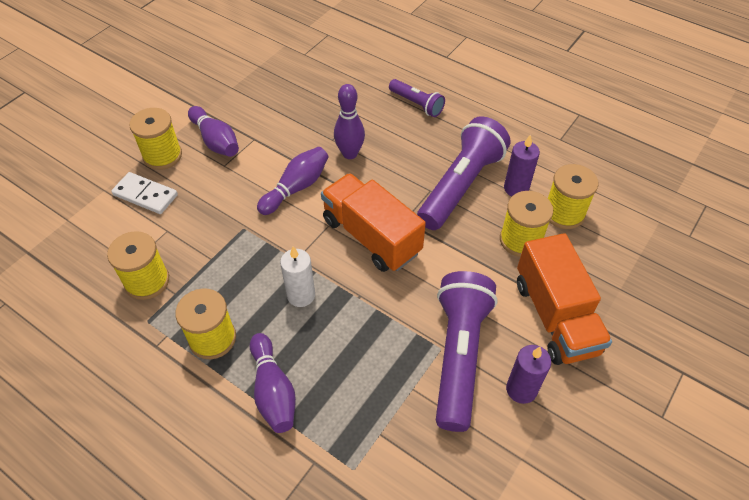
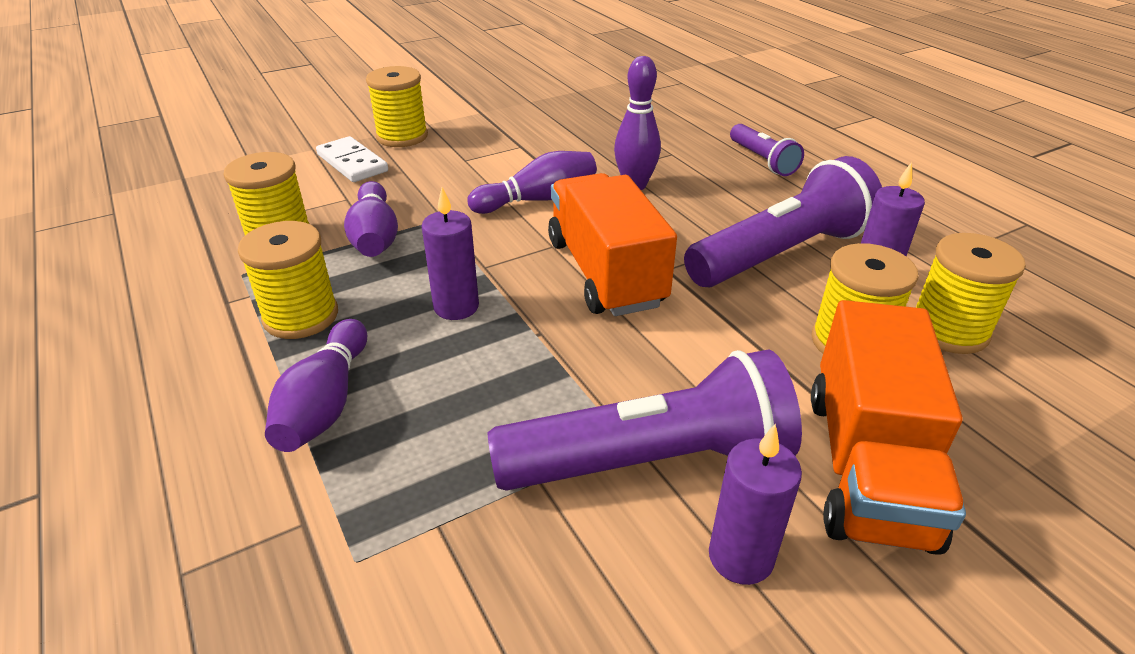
camera: 25 degrees right, 15 degrees down
purple bowling pin [188,106,239,157] -> purple bowling pin moved to [344,181,398,257]
white candle [280,246,315,307] -> purple candle [422,187,479,320]
purple flashlight [436,271,498,432] -> purple flashlight turned 45 degrees clockwise [488,349,802,491]

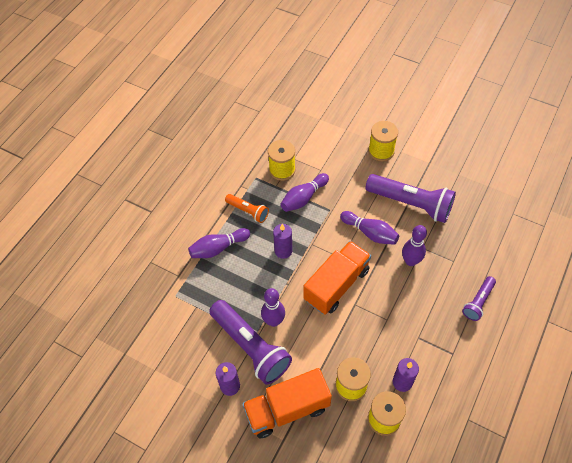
camera: 60 degrees right, 20 degrees up
yellow spool [238,221,338,339] -> orange flashlight [225,194,269,223]
white domino [316,136,388,182] -> none
purple flashlight [684,156,882,287] -> purple flashlight moved to [365,174,456,223]
none -> purple bowling pin [261,288,285,327]

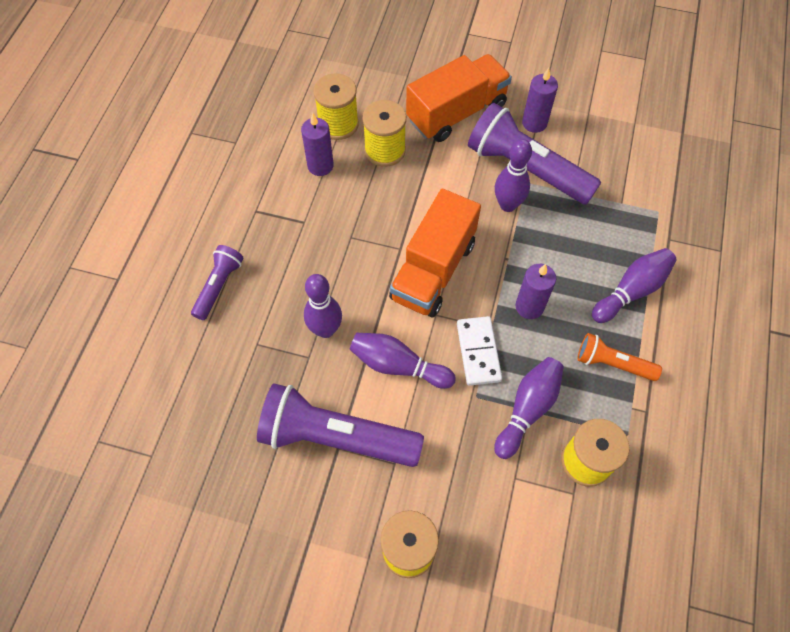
camera: 165 degrees right, 5 degrees up
none -> white domino [457,316,502,386]

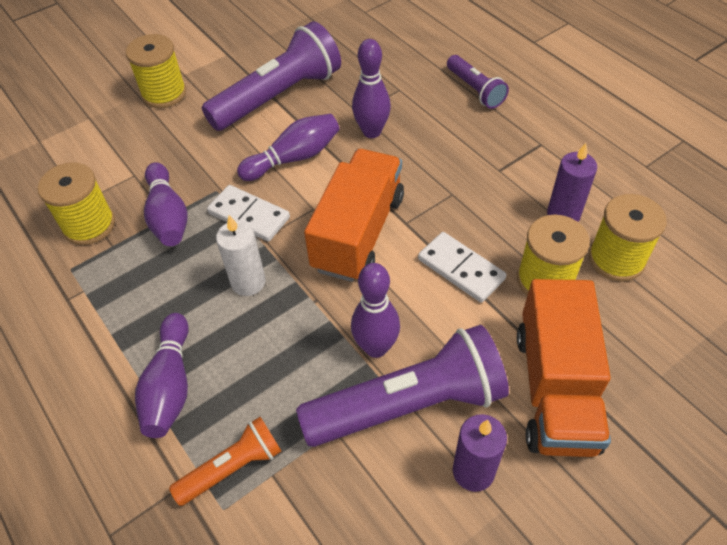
camera: 130 degrees right, 10 degrees down
orange truck [389,189,481,317] -> orange truck turned 45 degrees clockwise [304,149,404,282]
purple candle [516,264,556,319] -> white candle [216,215,266,296]
orange flashlight [578,333,662,381] -> orange flashlight moved to [169,417,282,506]
none -> white domino [418,232,507,303]

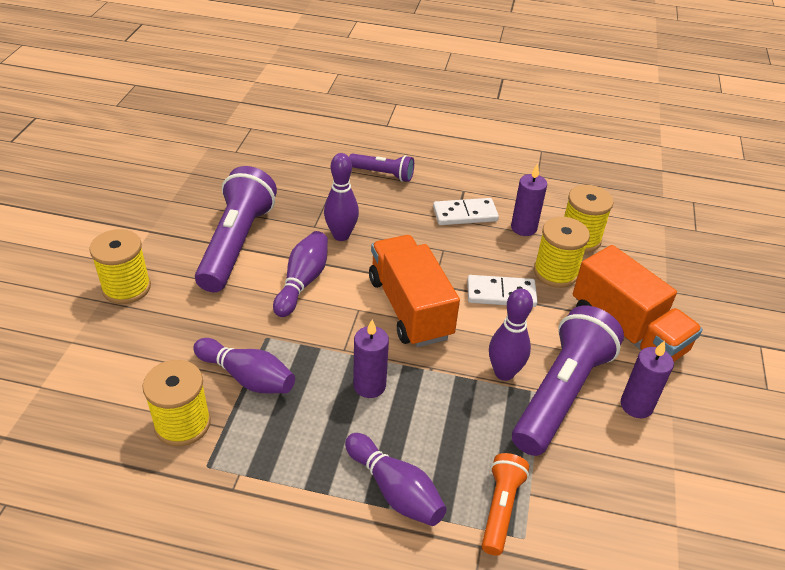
camera: 45 degrees left, 10 degrees down
white domino [207,185,290,242] -> white domino moved to [433,198,499,225]
white candle [216,215,266,296] -> purple candle [353,319,389,398]

